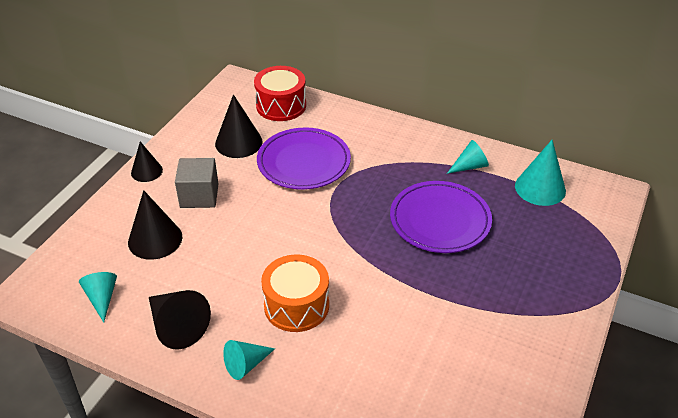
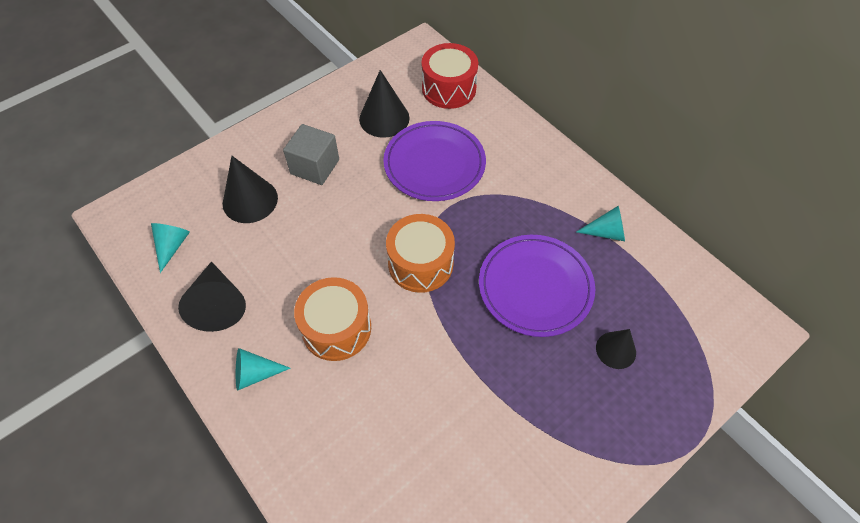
camera: 25 degrees right, 15 degrees up
black cone [131,142,163,182] -> black cone moved to [596,329,636,369]
turquoise cone [515,140,566,206] -> none
none -> orange drum [386,214,455,293]

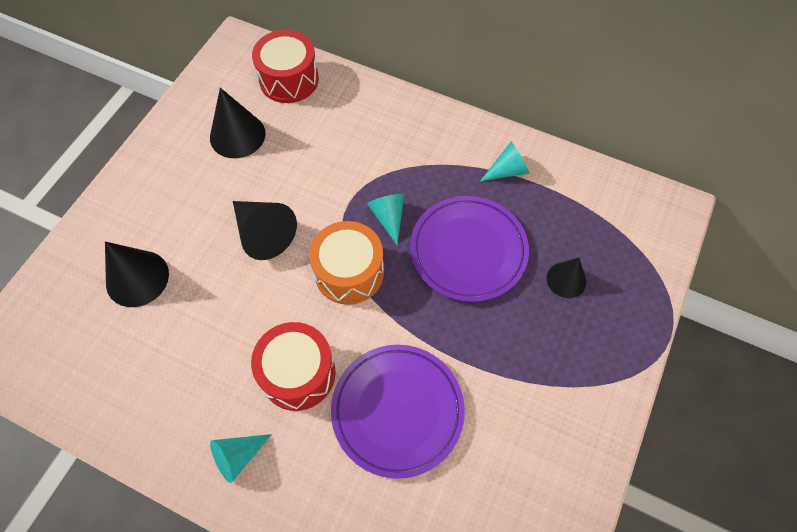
camera: 25 degrees left, 5 degrees up
turquoise cone [151,223,190,273] -> turquoise cone moved to [367,194,404,246]
black cone [178,262,246,332] -> black cone moved to [233,201,297,260]
grey cube [283,124,339,185] -> none
orange drum [294,277,371,361] -> red drum [251,322,336,411]
purple plate [383,121,486,201] -> purple plate moved to [331,345,465,479]

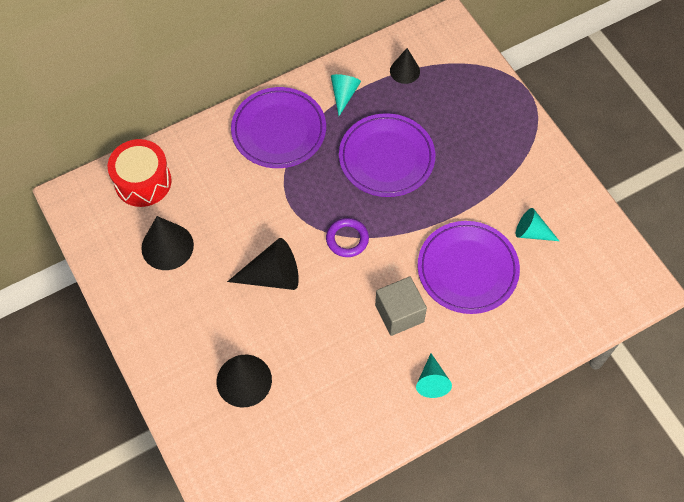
camera: 55 degrees left, 0 degrees up
red drum [251,322,336,411] -> grey cube [375,276,427,336]
orange drum [309,221,384,305] -> purple ring [326,218,369,257]
turquoise cone [367,194,404,246] -> turquoise cone moved to [516,208,559,241]
black cone [547,258,586,298] -> black cone moved to [390,48,420,84]
none -> purple plate [231,87,326,168]

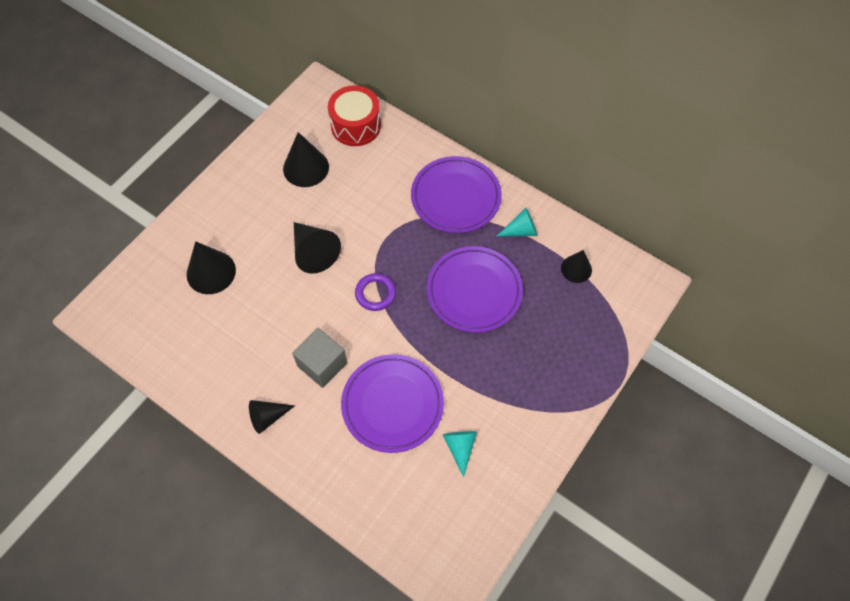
camera: 65 degrees right, 0 degrees up
turquoise cone [416,353,452,398] -> black cone [249,400,295,434]

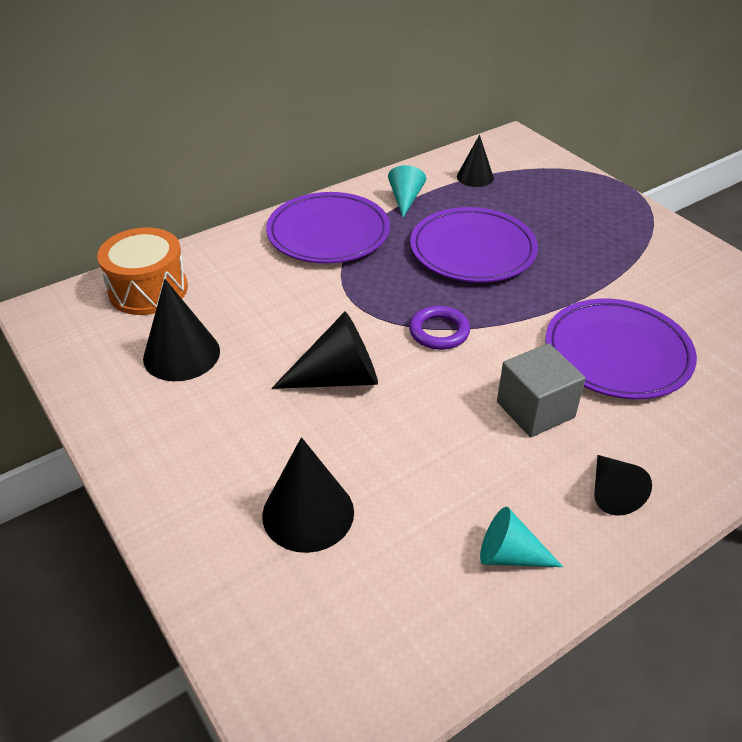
camera: 70 degrees left, 20 degrees down
red drum [328,85,381,146] -> orange drum [97,228,188,315]
turquoise cone [443,431,477,477] -> turquoise cone moved to [480,507,563,567]

